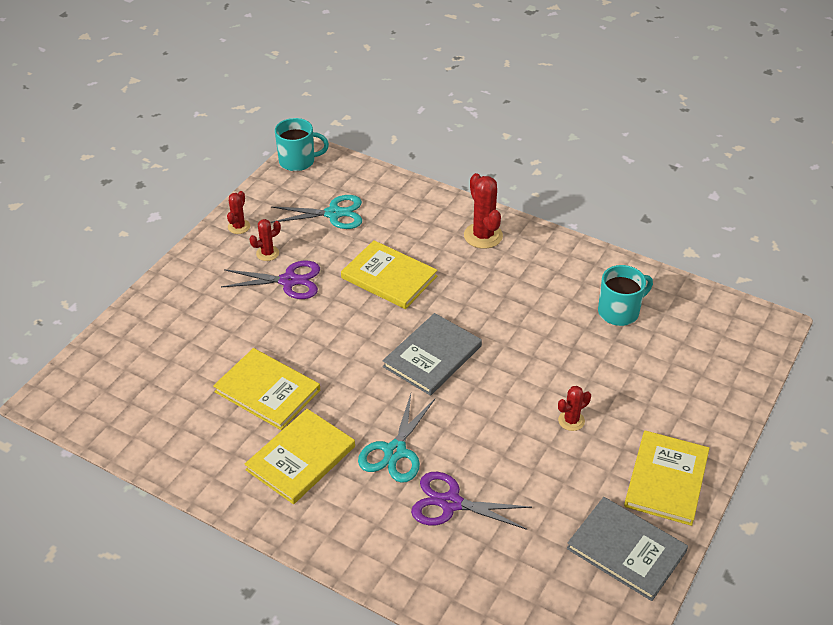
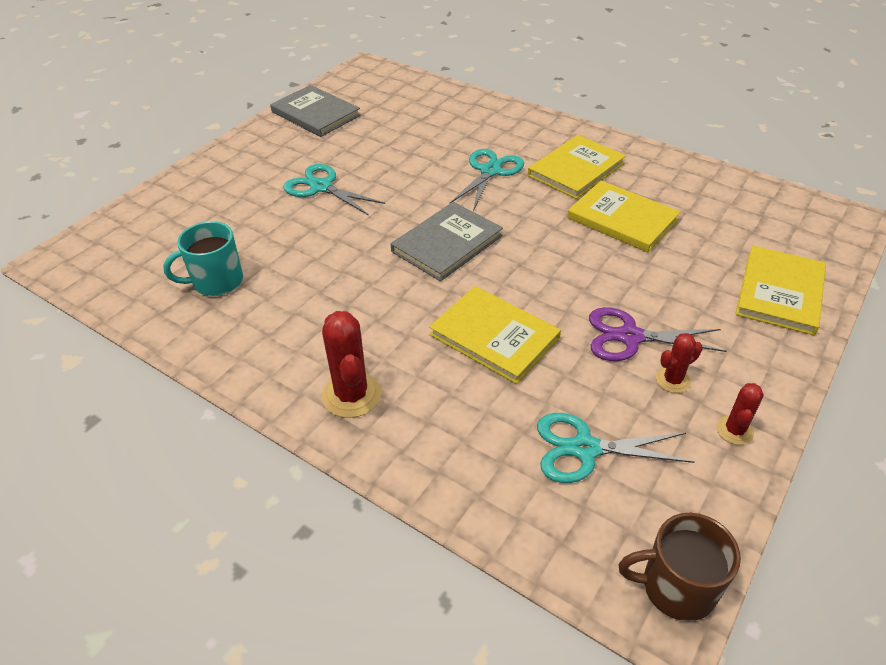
camera: 175 degrees left, 0 degrees up
turquoise mug [275,118,329,171] -> brown mug [618,513,741,621]
purple scissors [411,472,532,530] -> none
red cactus [558,386,591,431] -> turquoise scissors [283,164,385,216]
yellow book [624,430,710,526] -> yellow book moved to [735,245,826,335]

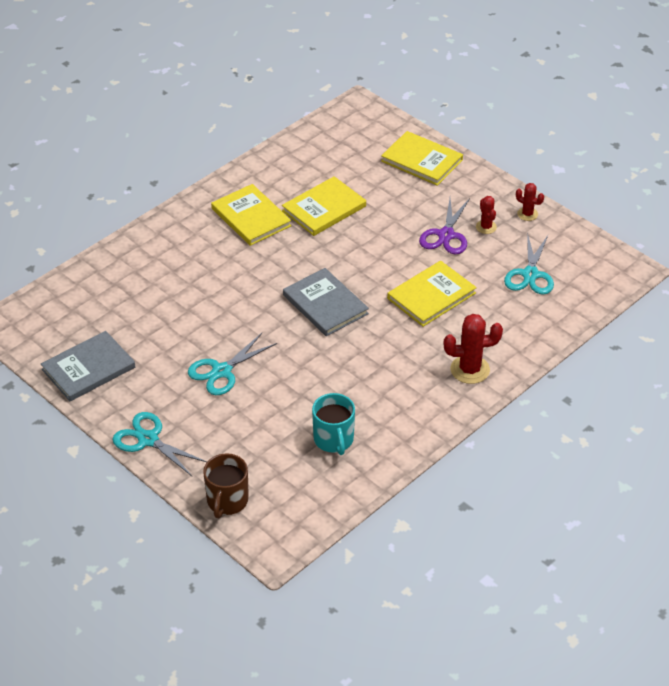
camera: 80 degrees left, 0 degrees up
turquoise scissors [449,149,524,211] -> turquoise scissors moved to [113,412,207,476]
brown mug [618,513,741,621] -> brown mug moved to [203,453,249,518]

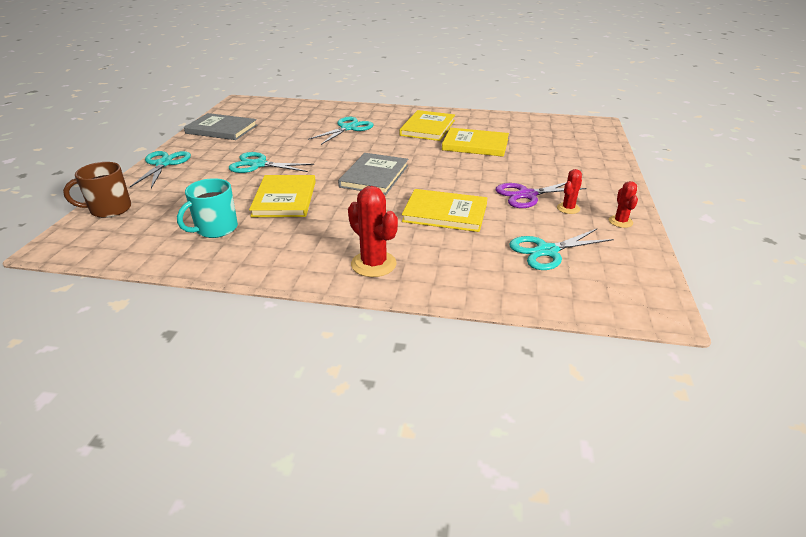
camera: 55 degrees right, 10 degrees down
yellow book [381,131,463,186] -> yellow book moved to [249,175,316,217]
none -> turquoise scissors [308,117,373,145]

